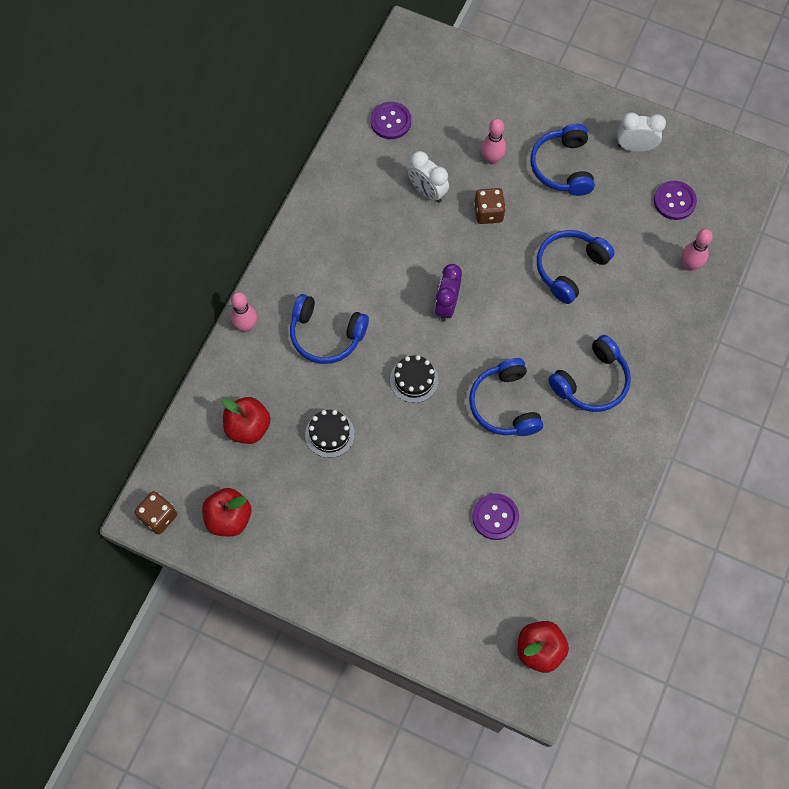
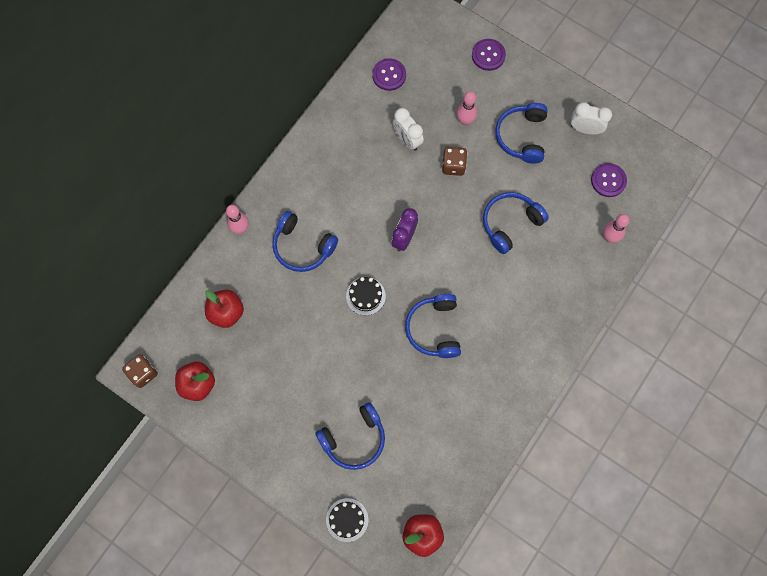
camera: 10 degrees right, 5 degrees up
black cake [305,410,355,458] -> black cake moved to [326,498,368,542]
purple button [472,493,519,540] -> purple button moved to [472,39,506,71]
blue headphones [548,335,631,412] -> blue headphones moved to [315,402,385,470]

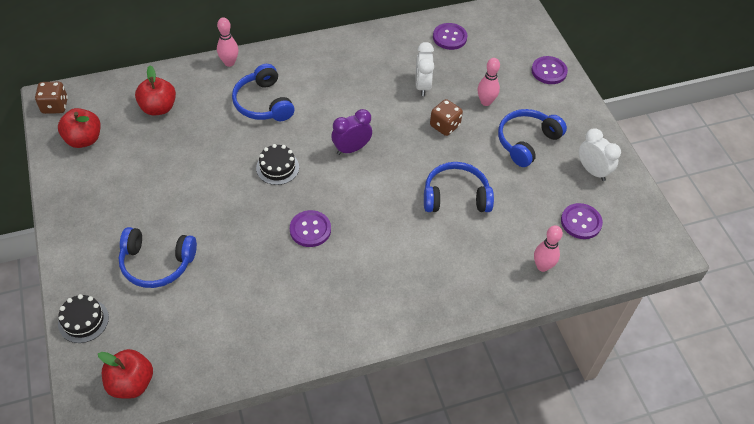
camera: 35 degrees right, 20 degrees down
blue headphones [405,294,461,358] -> purple button [290,210,331,247]

